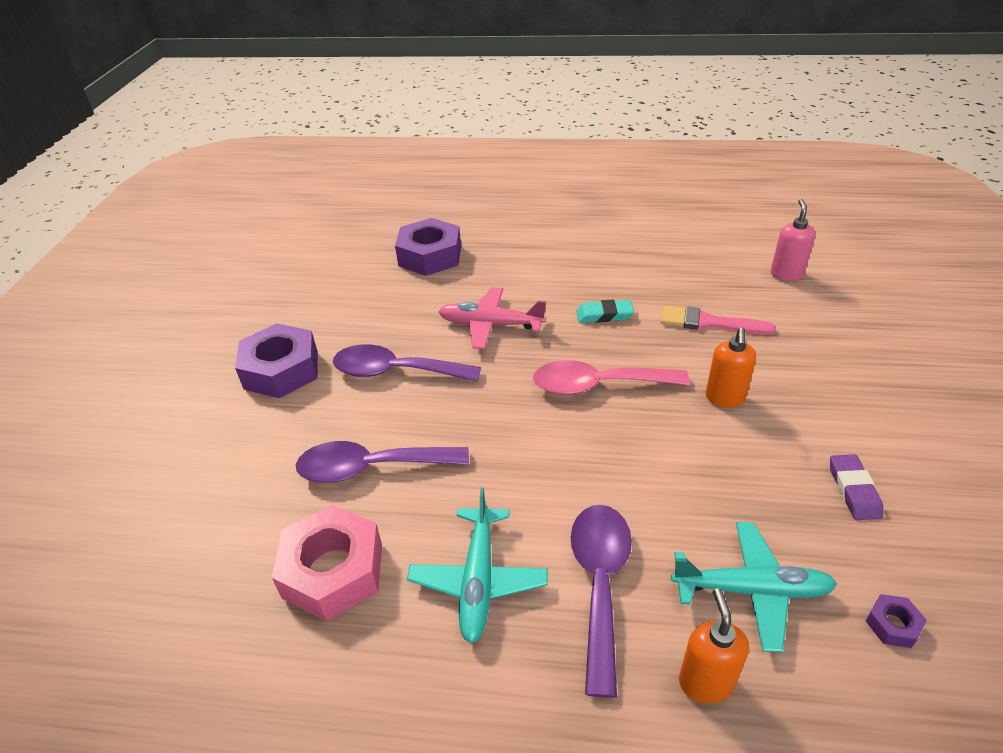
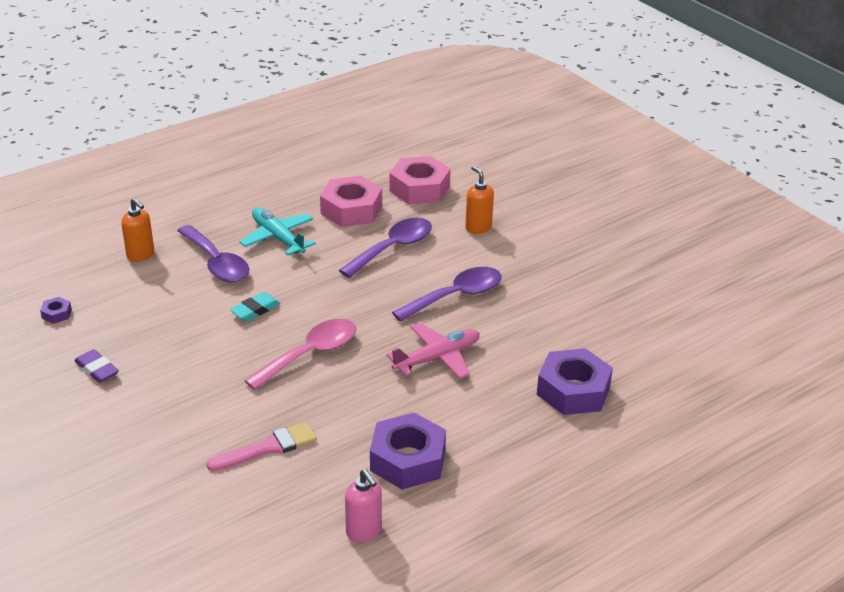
camera: 135 degrees right, 5 degrees down
purple nut [235,323,318,398] -> purple nut moved to [370,413,446,490]
turquoise eraser [576,299,634,323] -> turquoise eraser moved to [230,292,280,322]
turquoise plane [671,522,837,652] -> none
orange soap dispenser [706,327,756,408] -> orange soap dispenser moved to [465,166,494,234]
pink soap dispenser [771,199,815,281] -> pink soap dispenser moved to [345,469,382,542]
none -> pink nut [389,156,451,204]

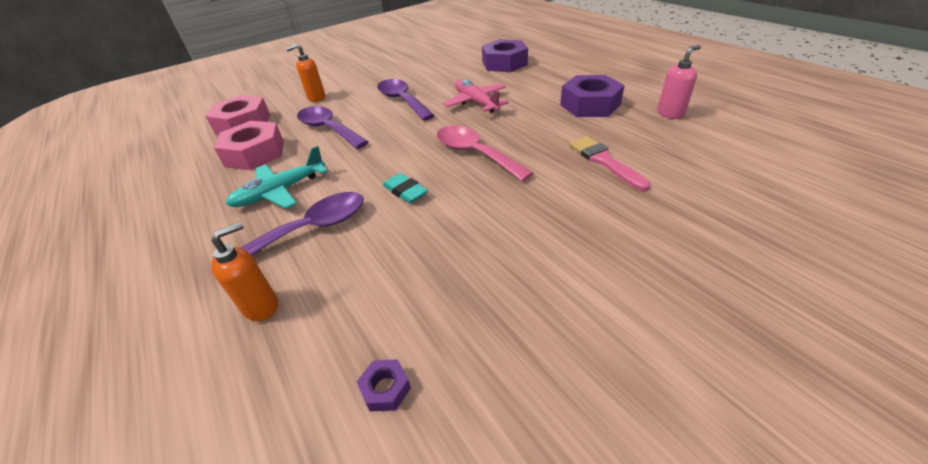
camera: 85 degrees left, 5 degrees up
purple eraser [74,349,119,383] -> none

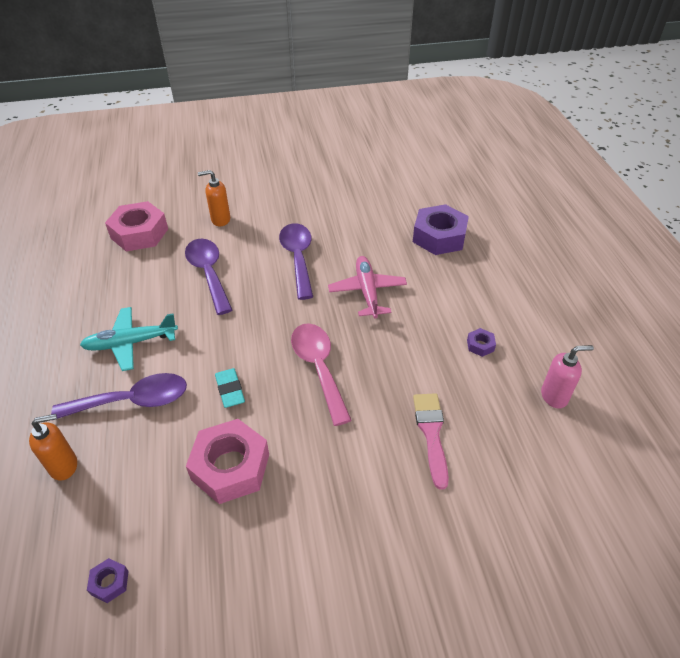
camera: 20 degrees right, 5 degrees up
pink nut [214,121,284,170] -> pink nut moved to [186,419,269,504]
purple nut [560,75,625,117] -> purple nut [467,328,496,357], size x0.43

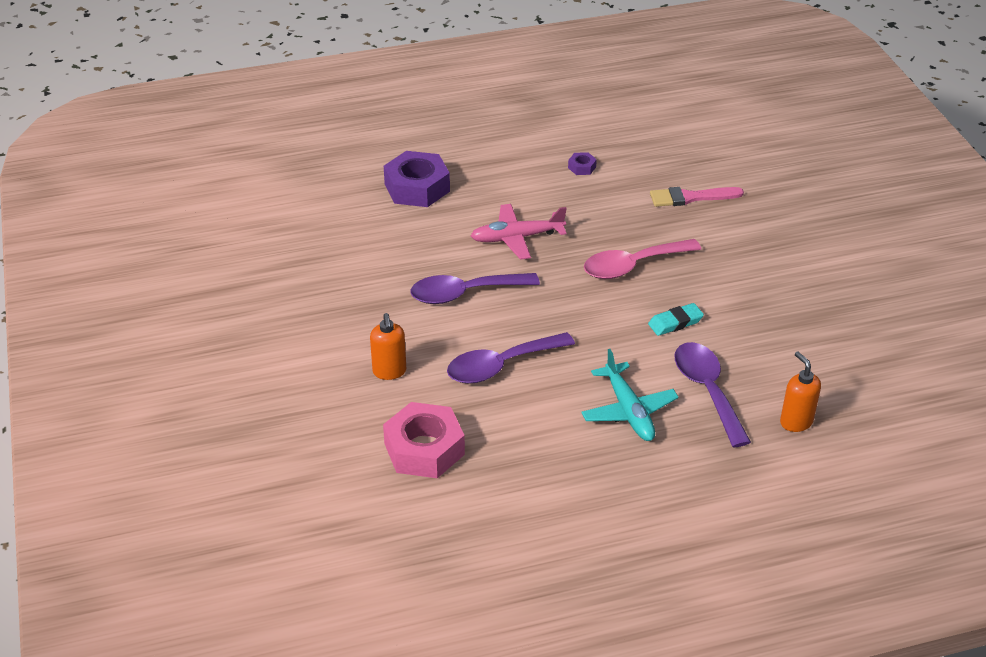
camera: 95 degrees left, 5 degrees down
purple nut [87,558,128,603] -> none
pink nut [186,419,269,504] -> none
pink soap dispenser [541,345,594,409] -> none

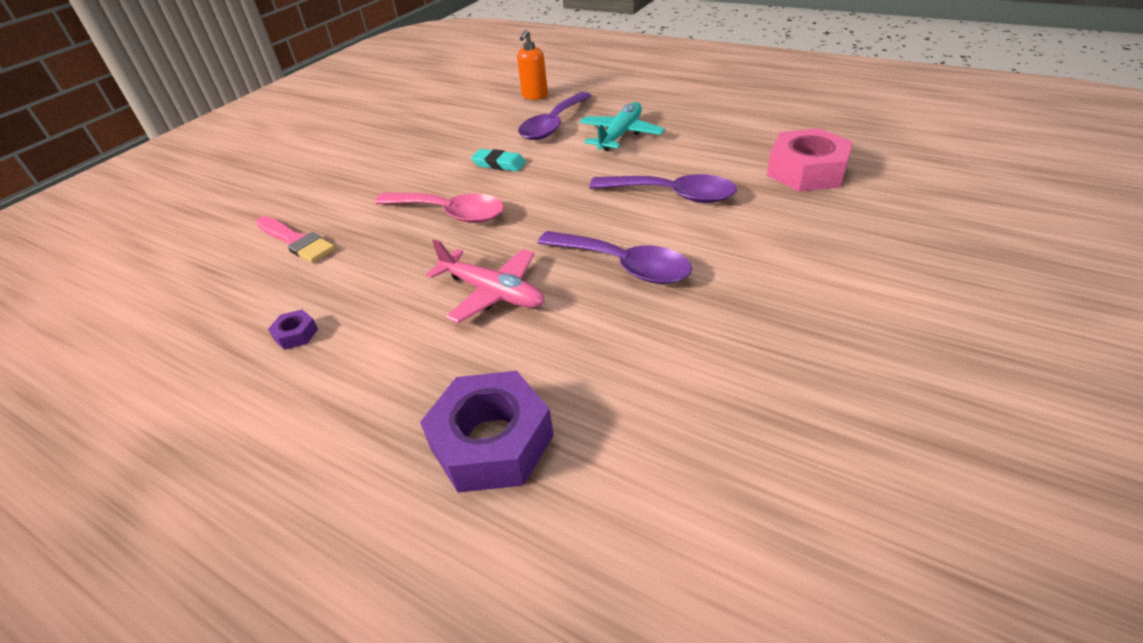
camera: 130 degrees left, 0 degrees up
orange soap dispenser [370,313,406,380] -> none

